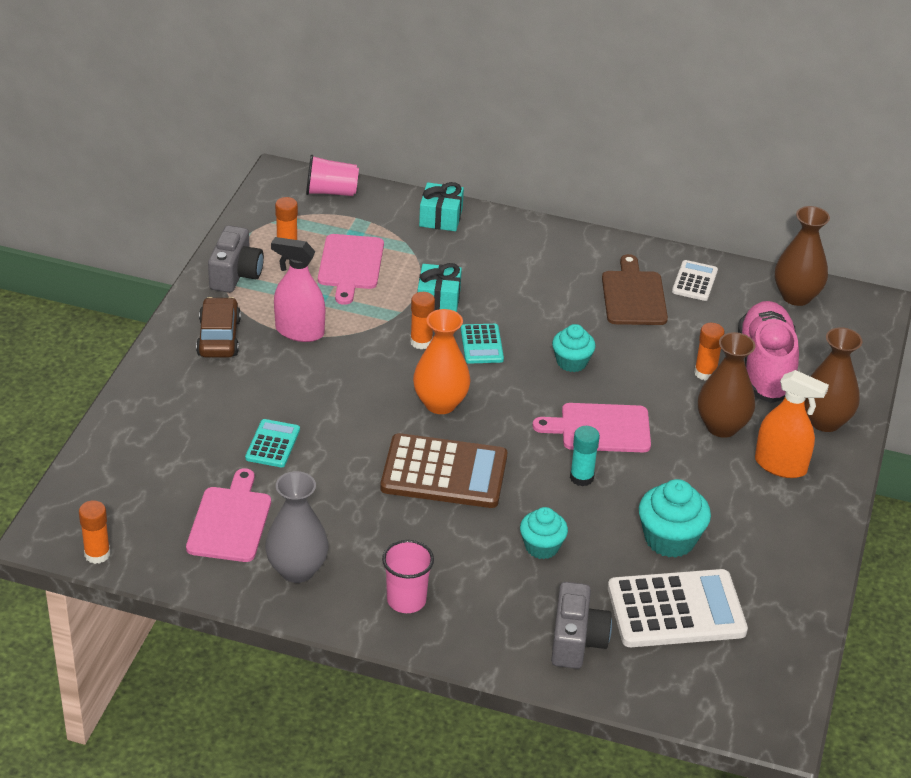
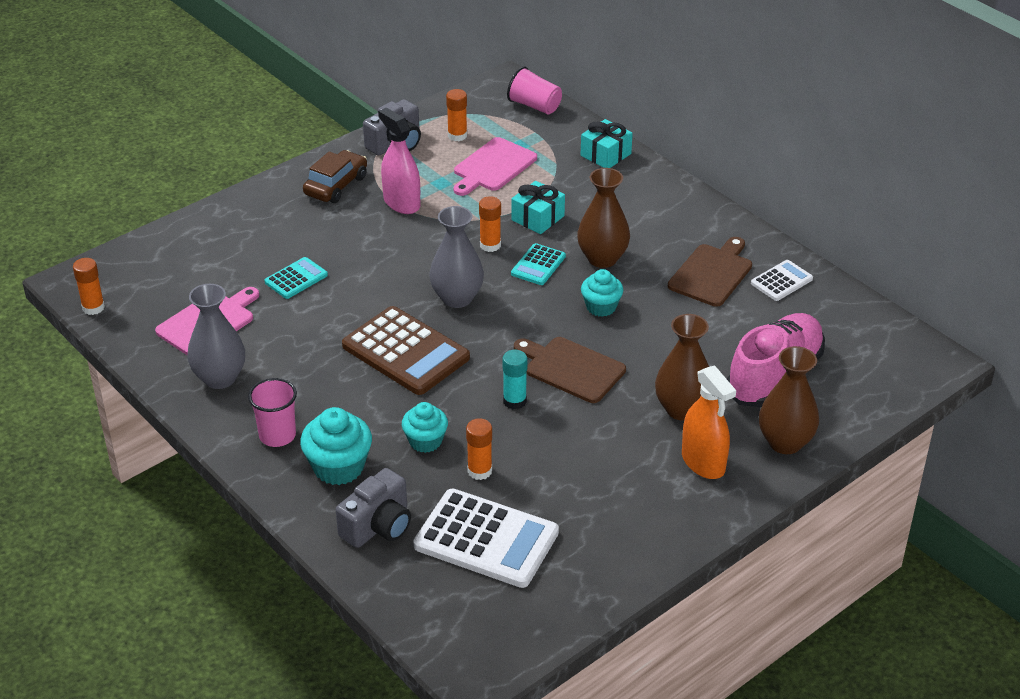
camera: 35 degrees right, 0 degrees up
orange vase [413,309,471,414] -> grey vase [430,206,484,308]
pink cutting board [532,403,651,452] -> brown cutting board [514,337,626,403]
turquoise cupcake [639,479,711,558] -> turquoise cupcake moved to [300,407,372,485]
orange glue stick [694,323,725,381] -> orange glue stick moved to [466,418,492,480]
brown vase [775,206,830,306] -> brown vase moved to [577,168,630,268]

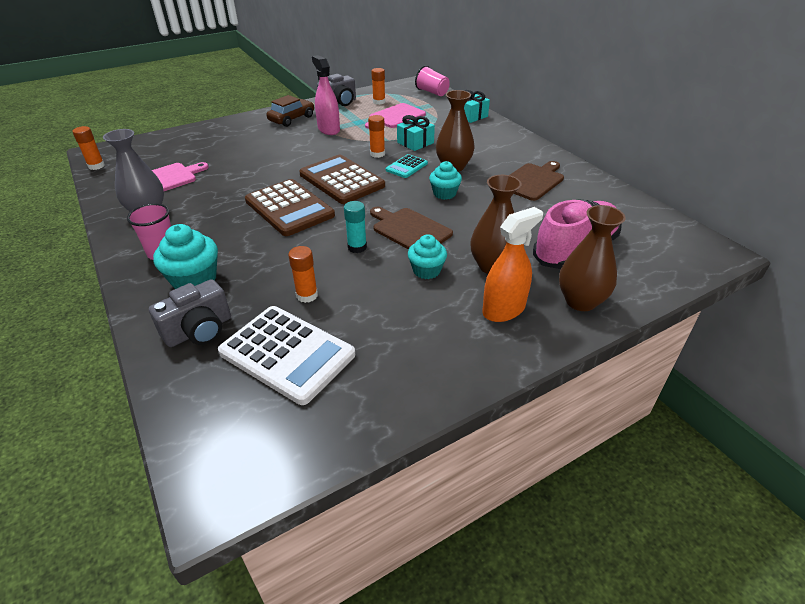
camera: 10 degrees right, 0 degrees up
turquoise calculator [265,257,328,299] -> none
turquoise cupcake [402,402,448,453] -> turquoise cupcake moved to [408,234,447,279]
grey vase [430,206,484,308] -> brown calculator [299,155,385,204]
orange spray bottle [682,365,736,479] -> orange spray bottle turned 105 degrees counterclockwise [482,207,543,322]
white calculator [751,260,813,301] -> none

